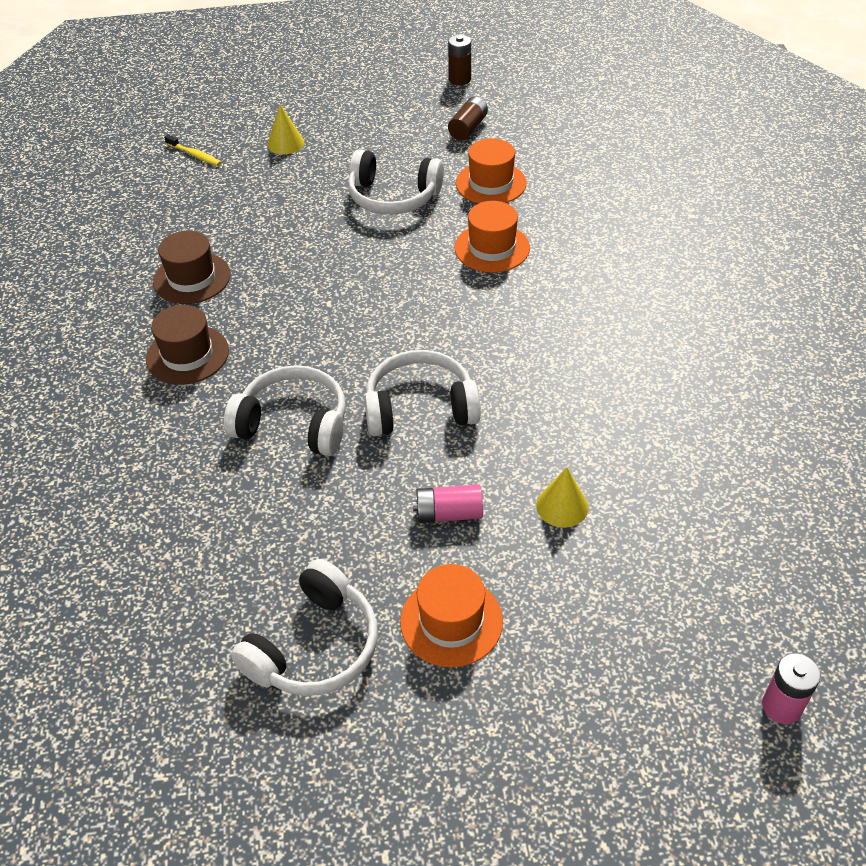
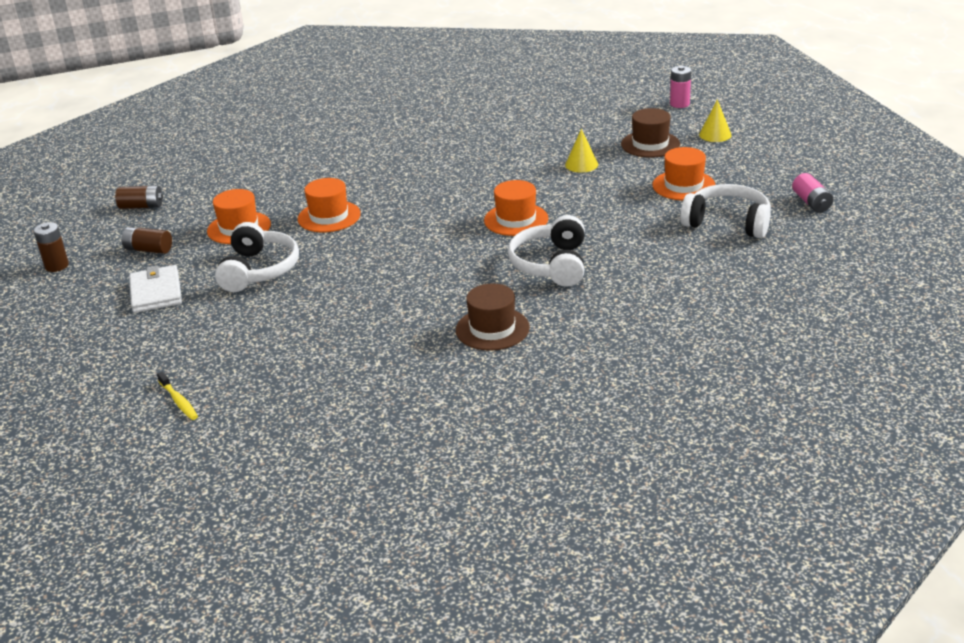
camera: 100 degrees left, 15 degrees down
brown hat [153,231,230,304] -> brown hat moved to [621,108,680,158]
yellow toothbrush [164,134,221,166] -> yellow toothbrush turned 120 degrees clockwise [157,372,198,420]
yellow cone [267,105,304,154] -> yellow cone moved to [699,99,732,142]
white headphones [364,350,481,436] -> orange hat [484,180,549,236]
pink battery [413,484,483,523] -> pink battery moved to [792,173,833,213]
none -> brown battery [115,186,163,209]
none -> white wallet [129,265,182,313]

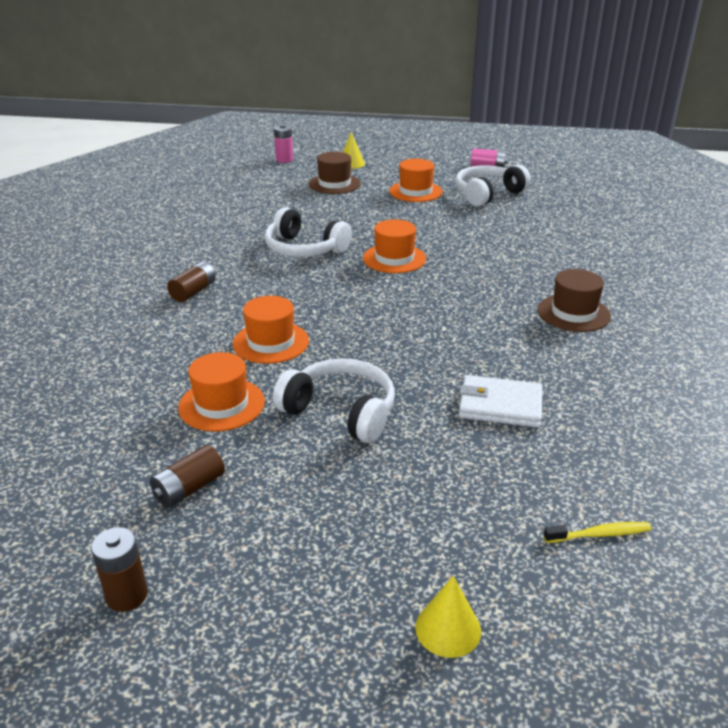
camera: 65 degrees left, 0 degrees up
brown battery [115,186,163,209] -> brown battery moved to [167,261,216,302]
white wallet [129,265,182,313] -> white wallet moved to [459,375,543,428]
white headphones [508,215,585,287] -> white headphones moved to [265,207,352,257]
yellow cone [565,129,598,172] -> yellow cone moved to [415,576,481,658]

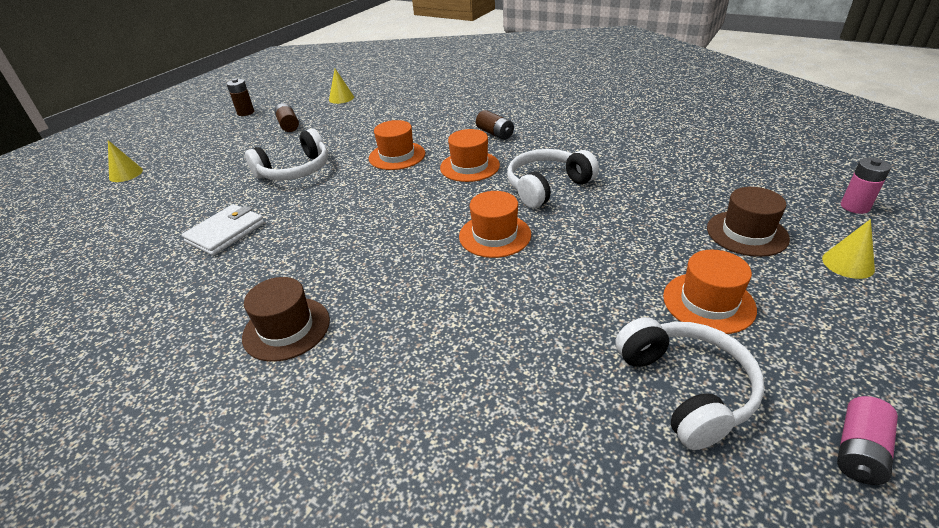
camera: 115 degrees right, 5 degrees up
orange hat [178,352,265,432] -> orange hat moved to [440,129,500,182]
yellow toothbrush [544,522,652,543] -> none
none -> yellow cone [329,69,354,104]

